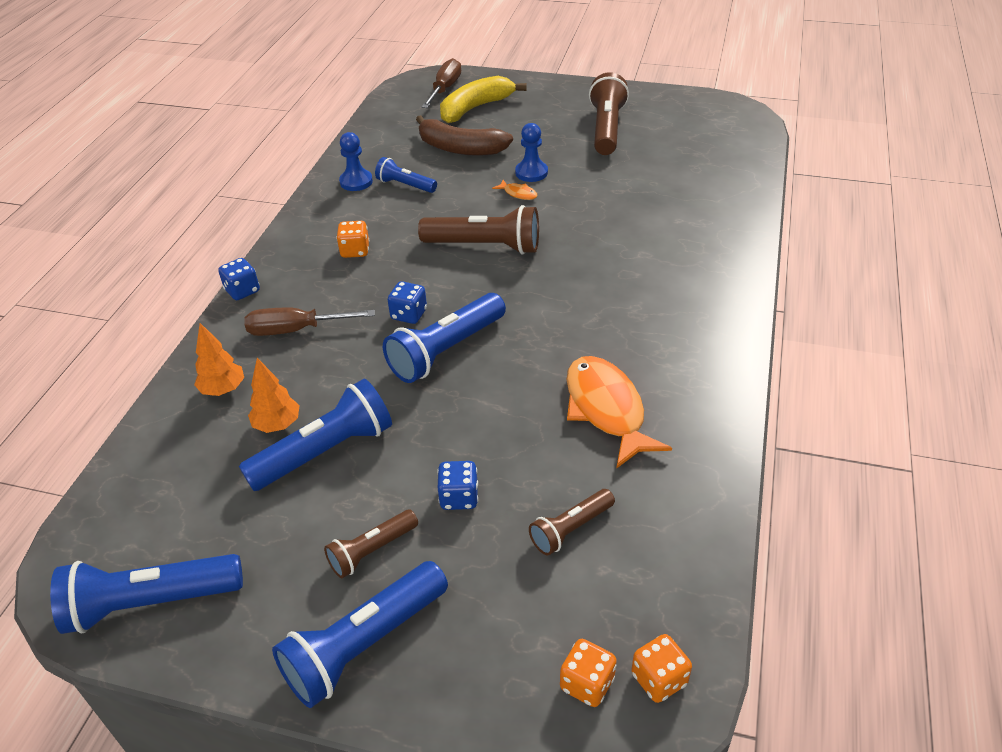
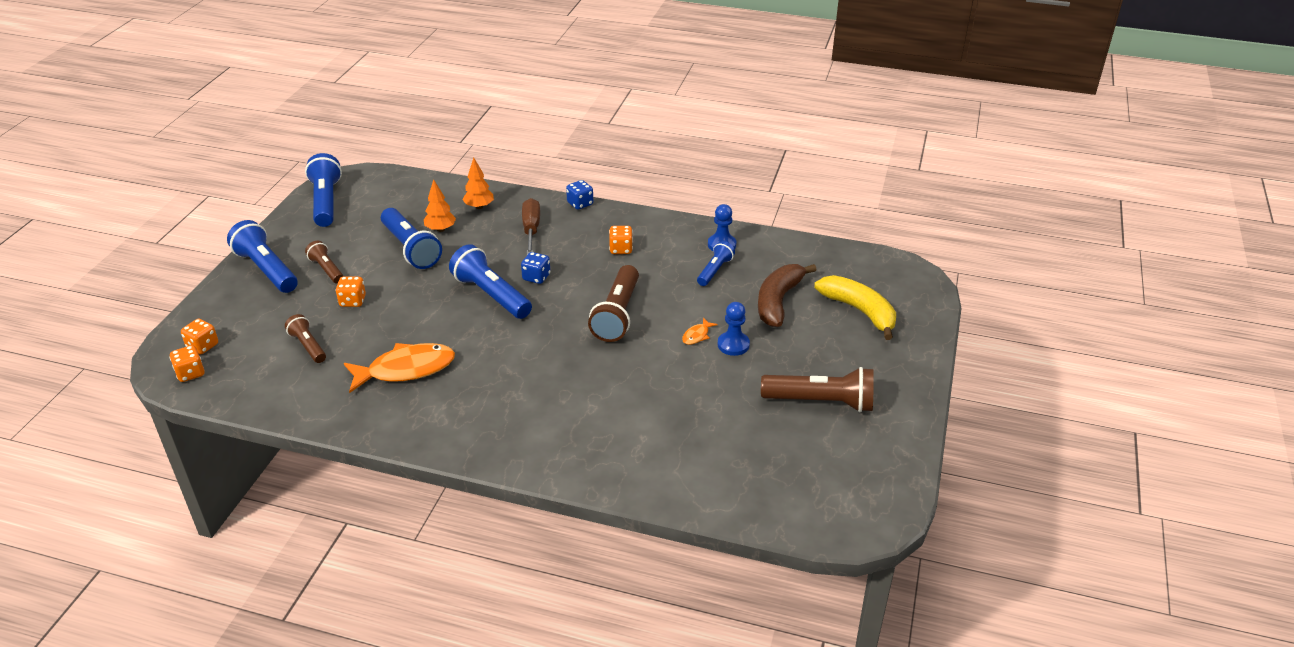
camera: 90 degrees right, 5 degrees down
brown screwdriver [422,58,461,108] -> none
blue dice [438,461,478,510] -> orange dice [335,276,366,307]

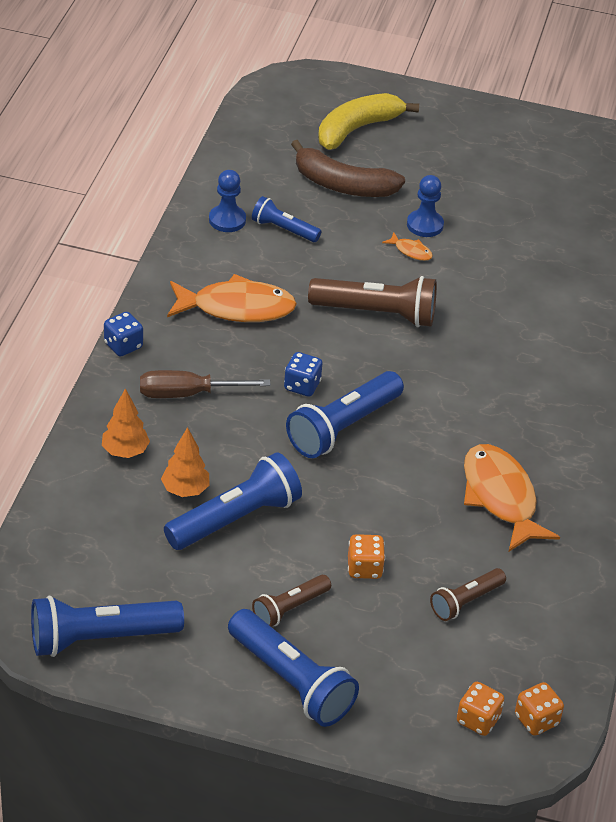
camera: 95 degrees left, 5 degrees up
blue flashlight [227,220,298,293] -> blue flashlight turned 90 degrees counterclockwise [228,609,359,727]
orange dice [609,226,633,254] -> orange fish [167,274,297,322]
brown flashlight [761,367,874,412] -> none

